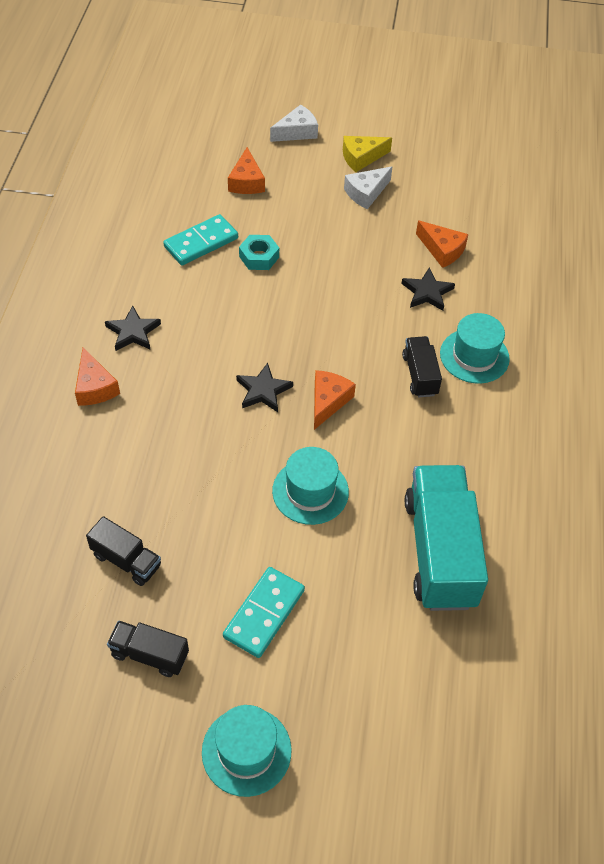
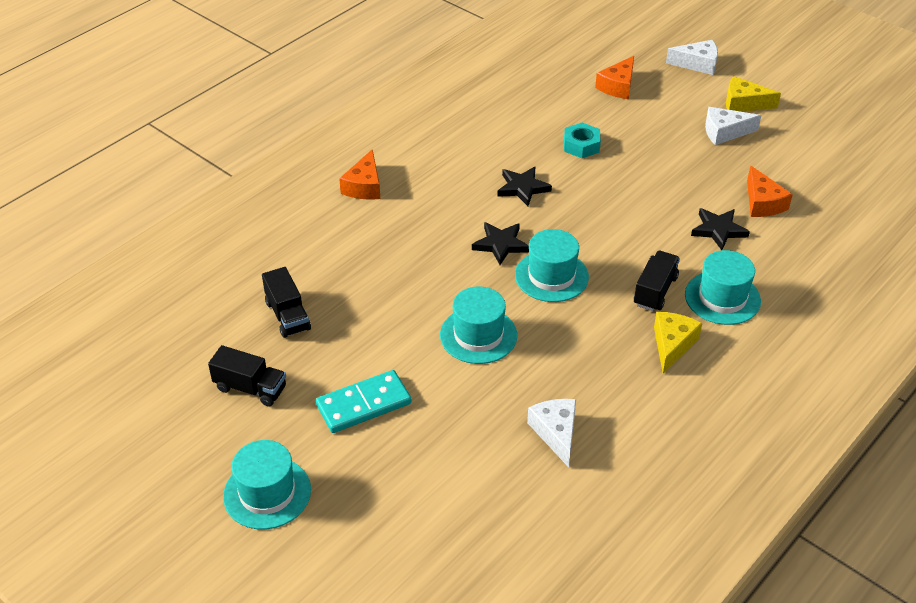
camera: 35 degrees right, 10 degrees down
black star [105,306,161,351] -> black star moved to [497,166,552,206]
black truck [107,620,189,677] -> black truck turned 150 degrees clockwise [208,345,286,407]
turquoise domino [163,214,238,265] -> none
orange cheese [314,370,356,430] -> turquoise hat [515,229,589,302]
turquoise truck [405,465,488,611] -> white cheese [527,399,576,467]
none -> yellow cheese [654,312,702,373]

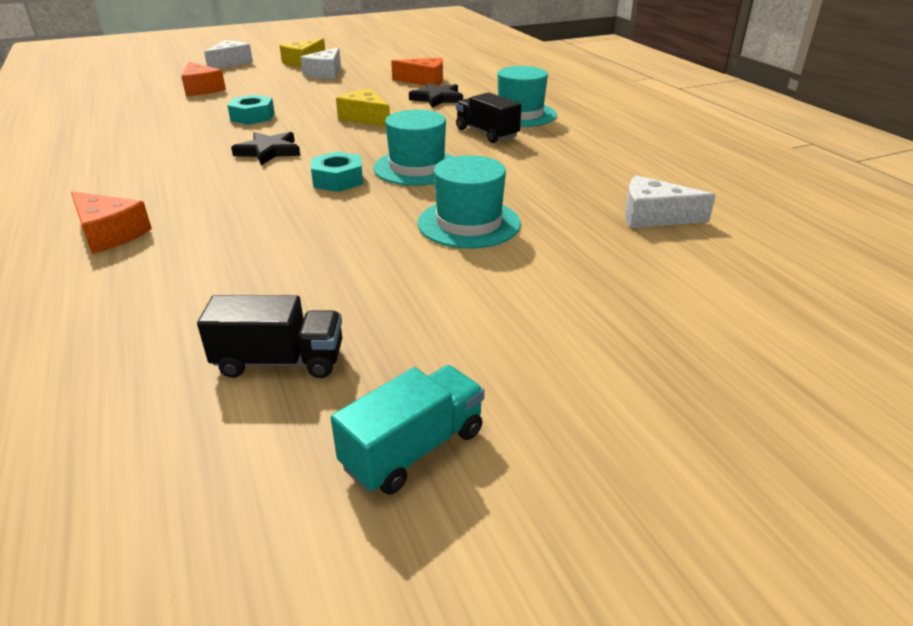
camera: 65 degrees left, 10 degrees down
black truck [208,345,286,407] -> turquoise truck [331,365,484,495]
turquoise hat [223,440,311,530] -> none
turquoise domino [316,370,411,433] -> none
black star [472,222,529,265] -> turquoise nut [311,152,363,192]
yellow cheese [654,312,702,373] -> yellow cheese moved to [336,89,390,127]

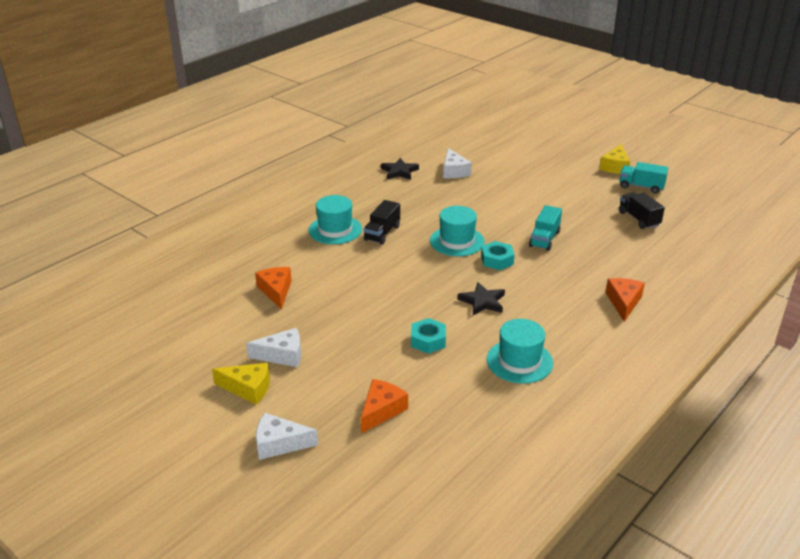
camera: 115 degrees left, 0 degrees up
yellow cheese [336,89,390,127] -> yellow cheese moved to [599,144,630,174]
black star [409,83,463,108] -> black star moved to [381,158,419,180]
turquoise hat [418,155,521,248] -> turquoise hat moved to [487,319,553,383]
none -> turquoise truck [529,205,562,251]

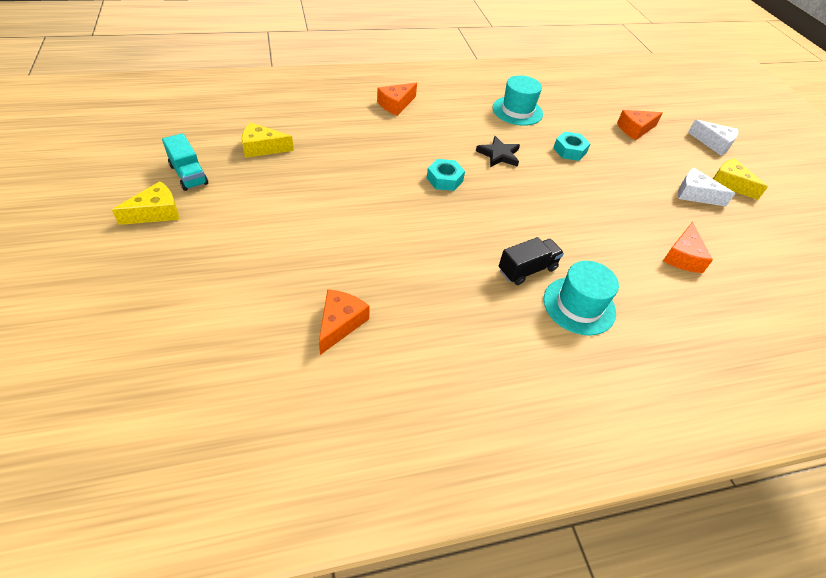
camera: 150 degrees left, 15 degrees up
black star [381,158,419,180] -> none
turquoise hat [430,206,485,256] -> none
white cheese [443,148,472,178] -> orange cheese [319,289,370,355]
turquoise truck [529,205,562,251] -> none
black truck [619,192,665,229] -> yellow cheese [242,122,294,158]

